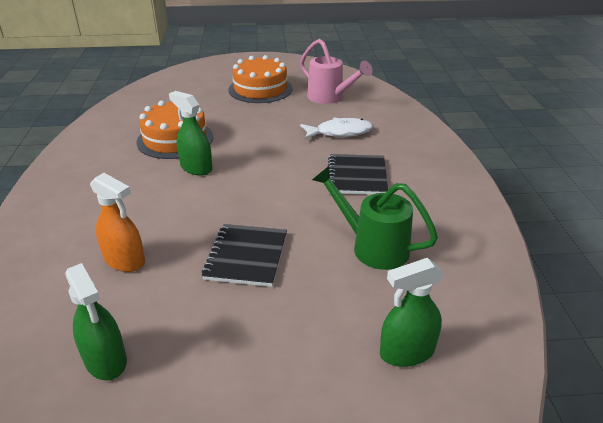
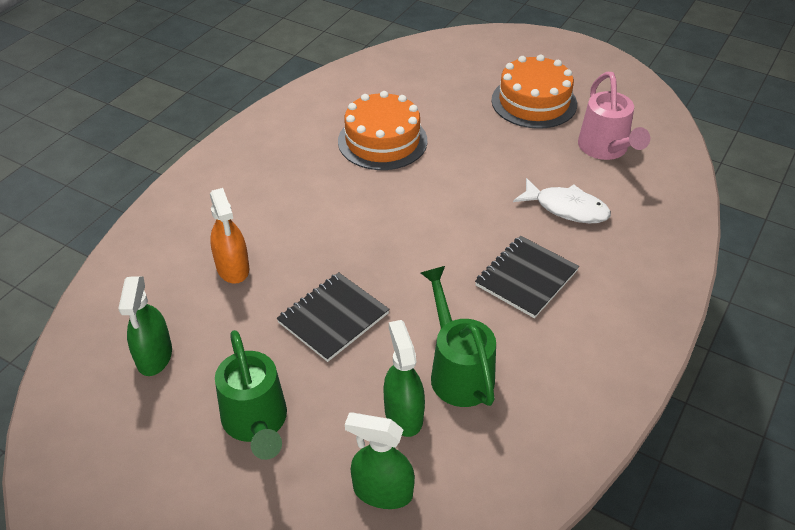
camera: 35 degrees right, 10 degrees up
green spray bottle [169,91,212,176] -> green spray bottle moved to [383,320,425,437]
none -> green watering can [215,330,287,460]

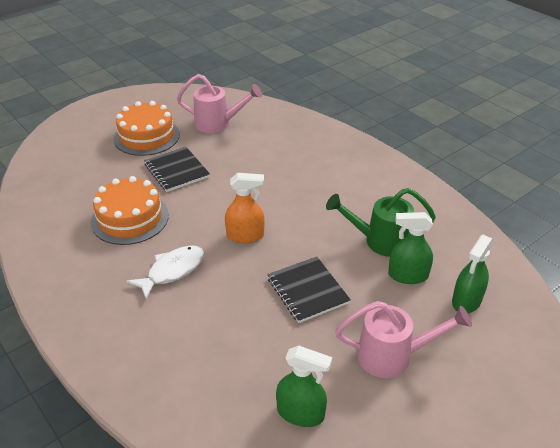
camera: 70 degrees left, 5 degrees down
orange spray bottle [210,188,249,284] -> orange spray bottle moved to [225,173,265,243]
green watering can [215,330,287,460] -> pink watering can [335,301,472,378]
black notebook [475,236,579,318] -> black notebook moved to [144,147,210,192]
white fish [513,178,611,223] -> white fish moved to [127,246,204,300]

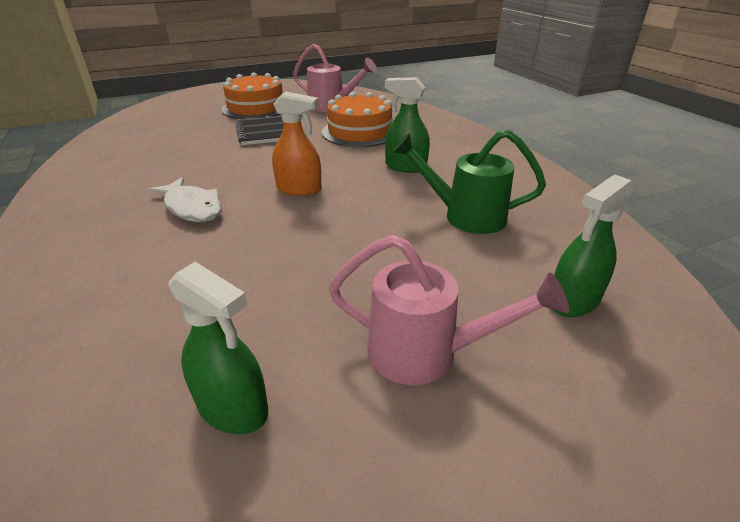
camera: 15 degrees right, 5 degrees down
orange cake [91,176,169,245] -> orange cake moved to [322,92,392,147]
white fish [127,246,204,300] -> white fish turned 75 degrees clockwise [147,177,222,222]
black notebook [267,257,351,323] -> none
green spray bottle [388,212,433,284] -> green spray bottle moved to [385,77,430,173]

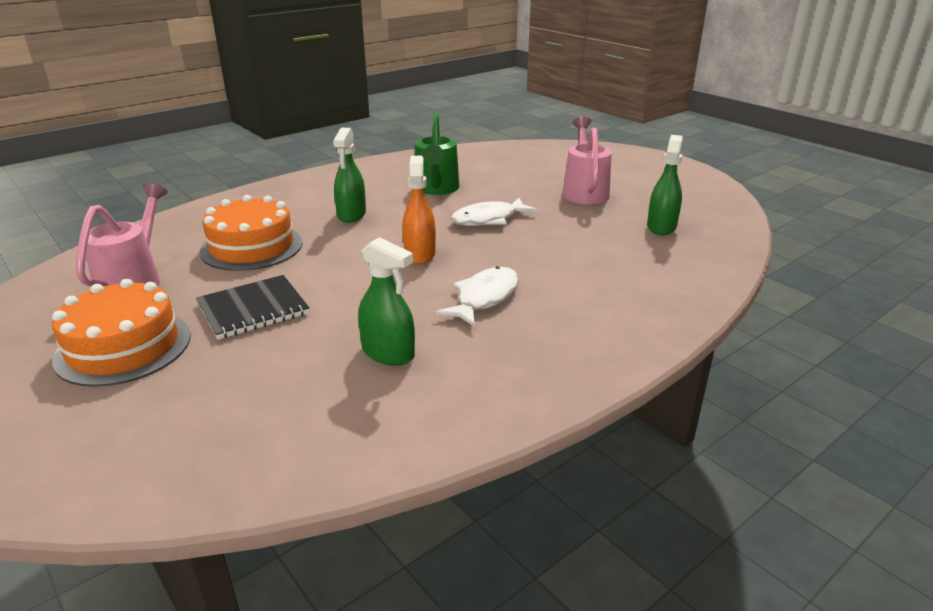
camera: 105 degrees left, 5 degrees down
green spray bottle [552,175,633,317] -> green spray bottle moved to [358,237,415,366]
none -> white fish [451,198,538,226]

